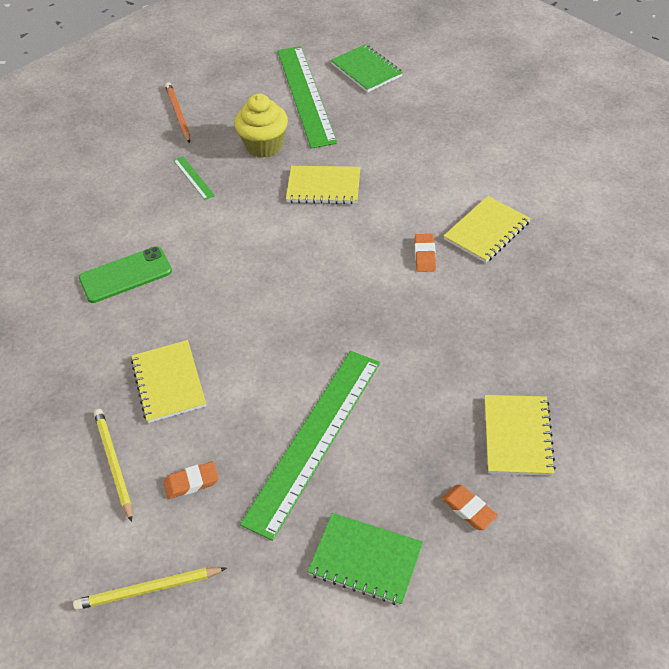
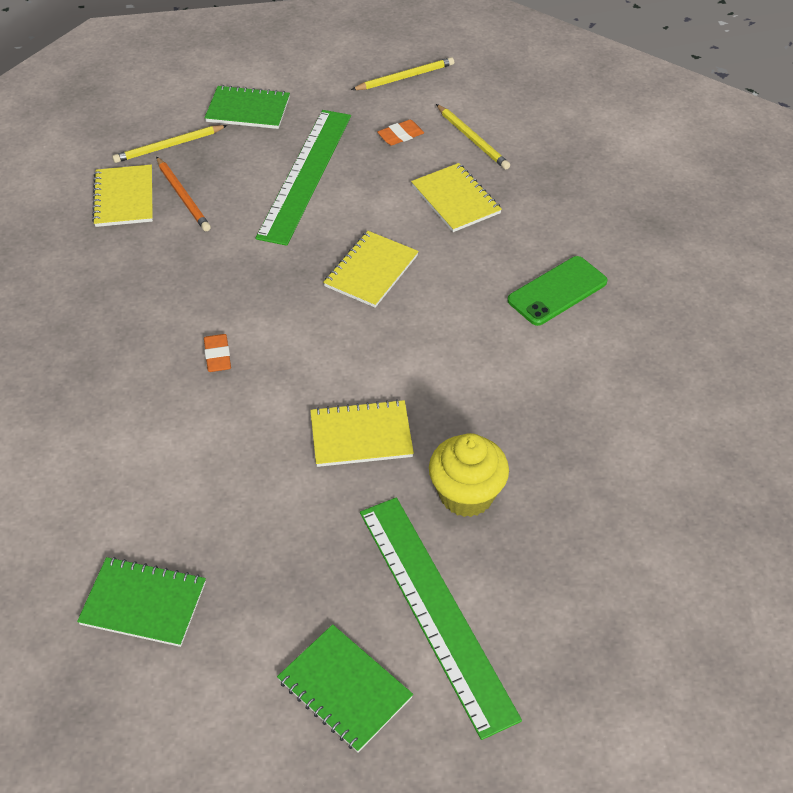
camera: 165 degrees right, 0 degrees up
orange pencil [165,82,190,143] -> orange pencil moved to [156,157,211,231]
green ruler [173,156,215,200] -> none
orange eraser [441,485,498,530] -> yellow pencil [112,125,228,163]
yellow notebook [444,196,531,263] -> yellow notebook moved to [323,231,419,308]
none -> green notebook [77,557,206,647]

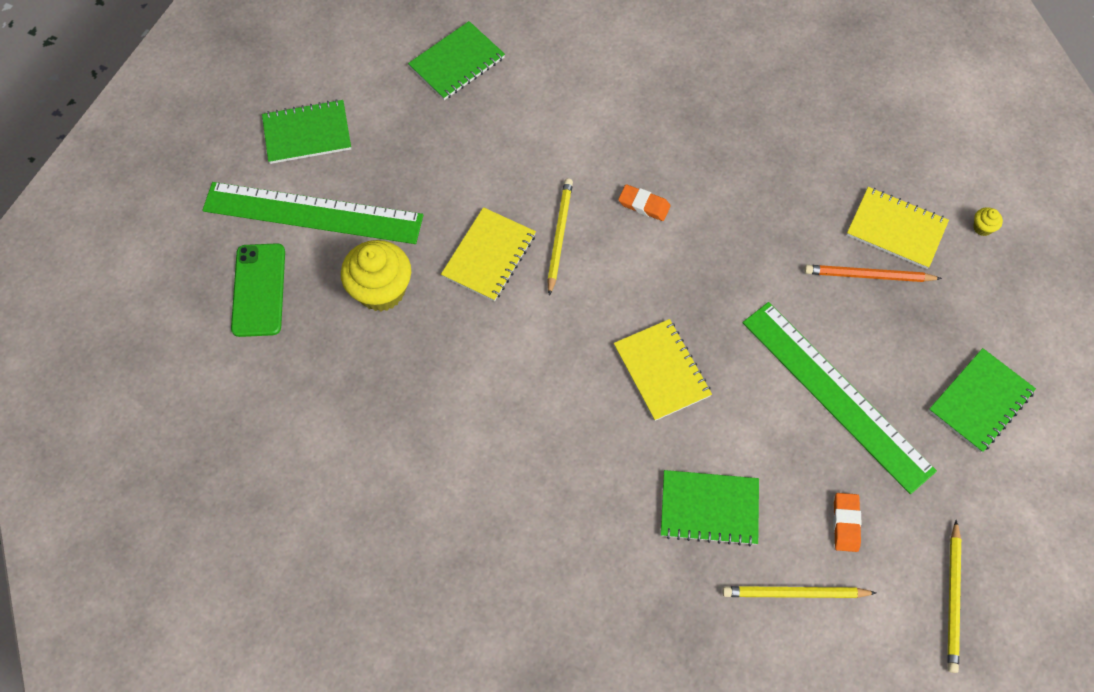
camera: 125 degrees right, 15 degrees up
yellow pencil [112,125,228,163] -> yellow pencil moved to [547,179,573,296]
yellow notebook [411,163,502,232] -> green notebook [661,470,759,546]
green phone [508,256,607,326] -> green phone moved to [231,243,285,337]
none -> yellow cupcake [973,207,1003,236]

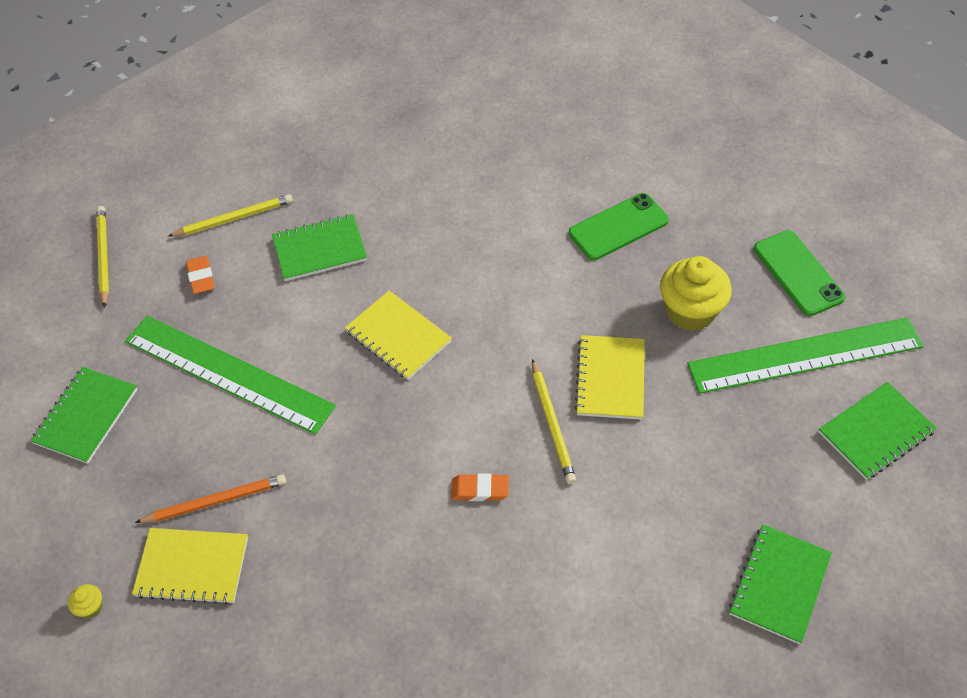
camera: 160 degrees right, 10 degrees down
none -> green phone [569,193,669,260]

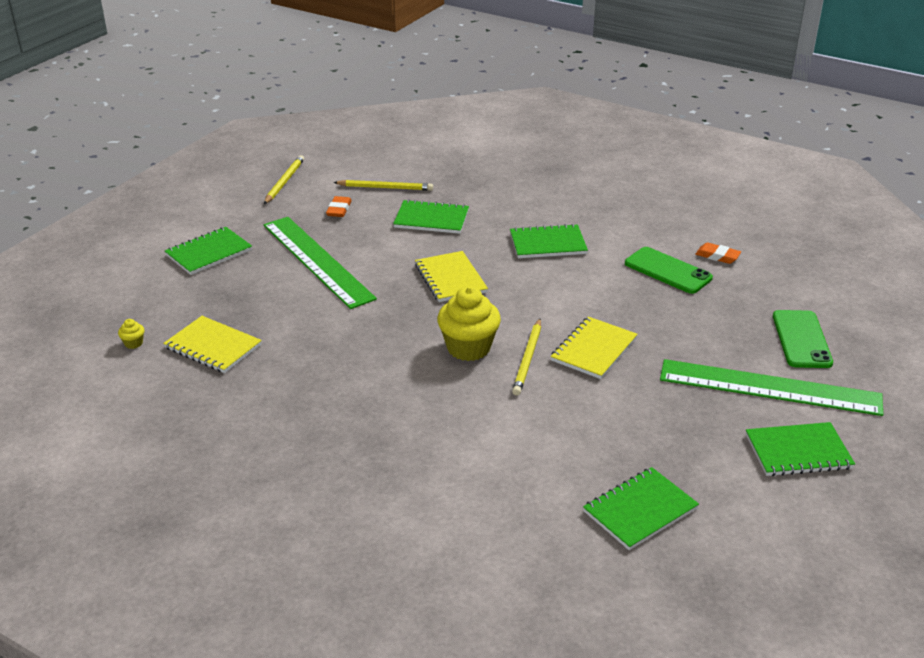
camera: 25 degrees right, 20 degrees down
orange pencil [135,474,286,523] -> none
orange eraser [451,473,509,501] -> orange eraser moved to [695,242,741,264]
green phone [569,193,669,260] -> green phone turned 45 degrees clockwise [625,247,713,294]
yellow cupcake [660,256,732,331] -> yellow cupcake moved to [437,286,501,361]
none -> green notebook [510,224,588,258]

